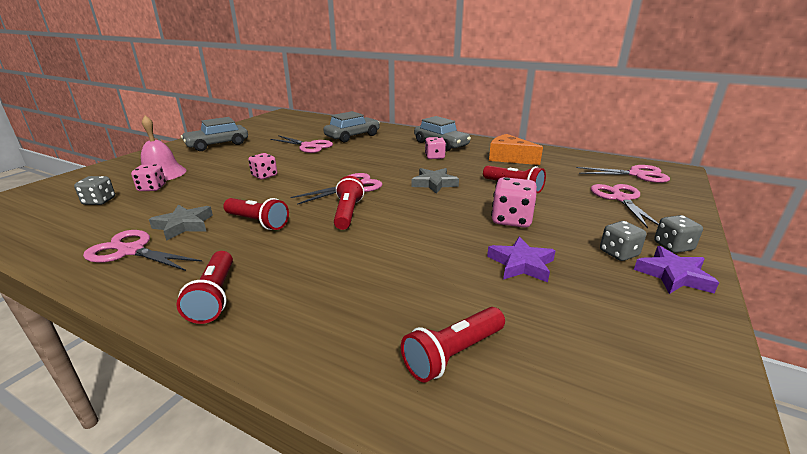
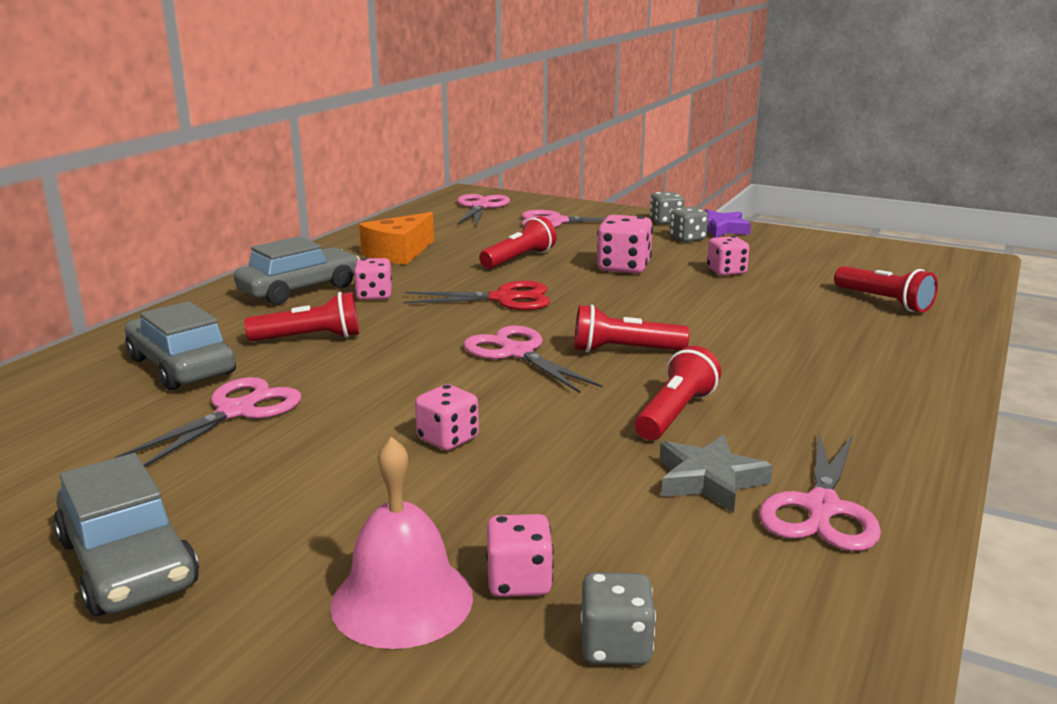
camera: 90 degrees left, 5 degrees down
red flashlight [176,251,233,324] -> red flashlight moved to [245,292,359,341]
grey star [412,168,459,194] -> red scissors [403,281,550,310]
purple star [487,236,556,282] -> pink dice [707,236,750,276]

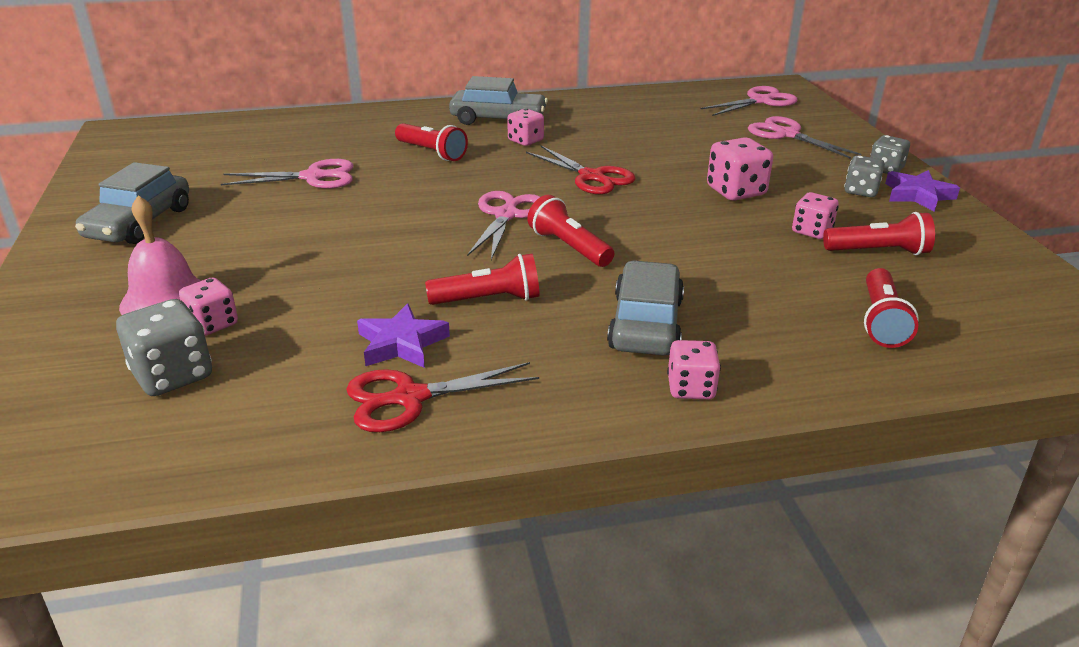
camera: 50 degrees right, 10 degrees up
grey car [125,301,236,390] -> grey car moved to [607,260,684,356]
orange cheese [359,212,434,265] -> none
pink dice [415,384,479,451] -> pink dice moved to [667,340,721,399]
red flashlight [479,216,557,269] -> red flashlight moved to [823,212,935,255]
grey dice [581,572,656,665] -> grey dice [116,299,212,396], size x1.51
grey star [659,435,773,513] -> purple star [357,304,450,368]
pink scissors [759,432,881,551] -> red scissors [346,362,539,432]

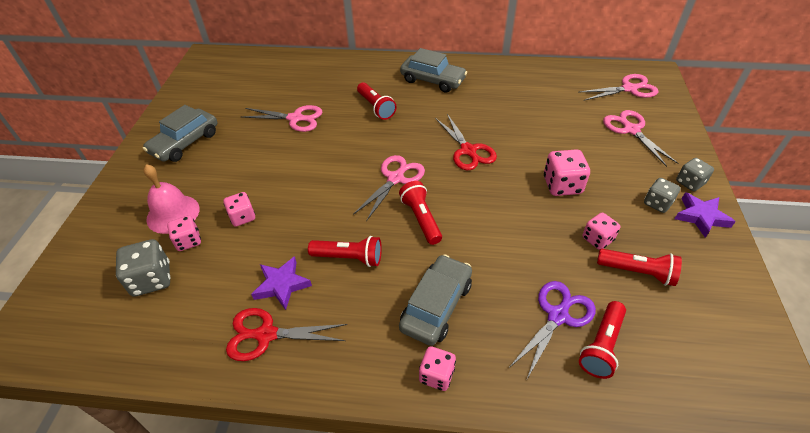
camera: 20 degrees right, 15 degrees up
pink dice [507,109,544,146] -> pink dice moved to [223,192,255,227]
none -> purple scissors [509,281,596,379]

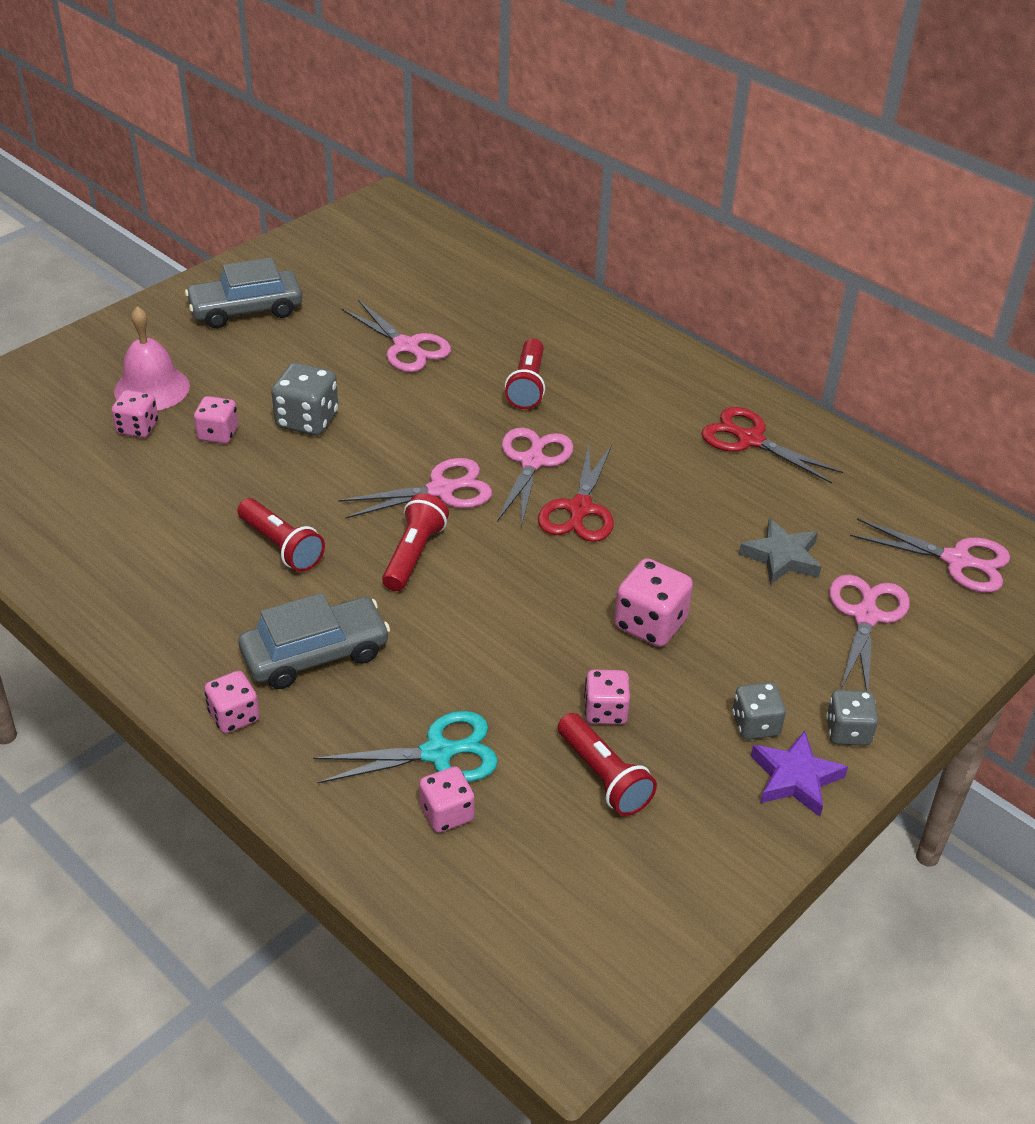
camera: 35 degrees right, 5 degrees down
grey dice [116,239,171,296] -> grey dice moved to [271,363,338,436]
red scissors [226,308,347,361] -> red scissors moved to [702,407,843,484]
purple star [251,256,312,310] -> none
grey car [400,48,468,93] -> none
purple scissors [509,281,596,379] -> turquoise scissors [313,711,498,783]
red flashlight [579,301,626,379] -> pink dice [419,766,475,833]
none -> pink scissors [497,427,574,527]
none -> grey star [739,518,821,585]

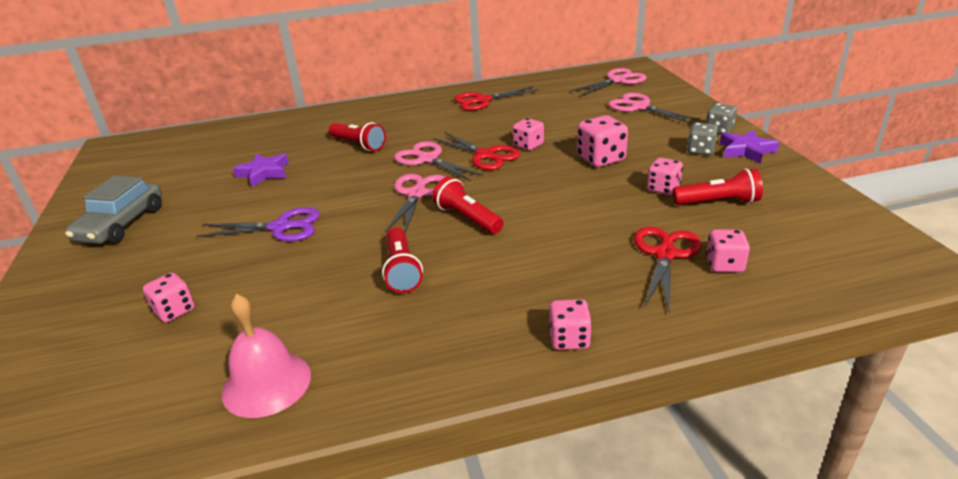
camera: 55 degrees left, 10 degrees down
pink bell [114,306,190,411] -> pink bell moved to [222,294,311,418]
pink dice [194,396,238,444] -> pink dice moved to [513,118,544,150]
red flashlight [237,498,325,572] -> red flashlight turned 90 degrees clockwise [382,227,423,293]
grey car [239,593,390,689] -> none
grey dice [271,363,338,436] -> purple scissors [197,207,320,242]
turquoise scissors [313,711,498,783] -> red scissors [634,227,702,311]
pink scissors [342,300,451,372] -> purple star [233,154,289,187]
grey star [739,518,821,585] -> none

